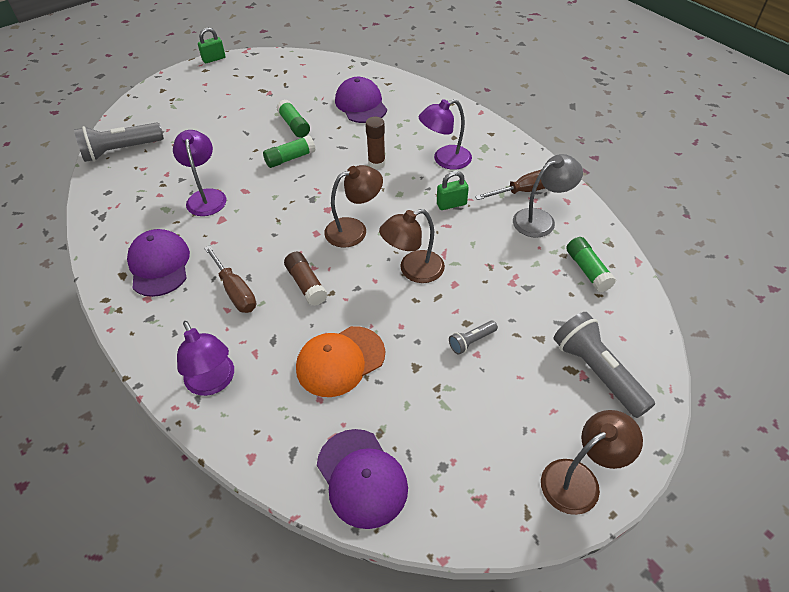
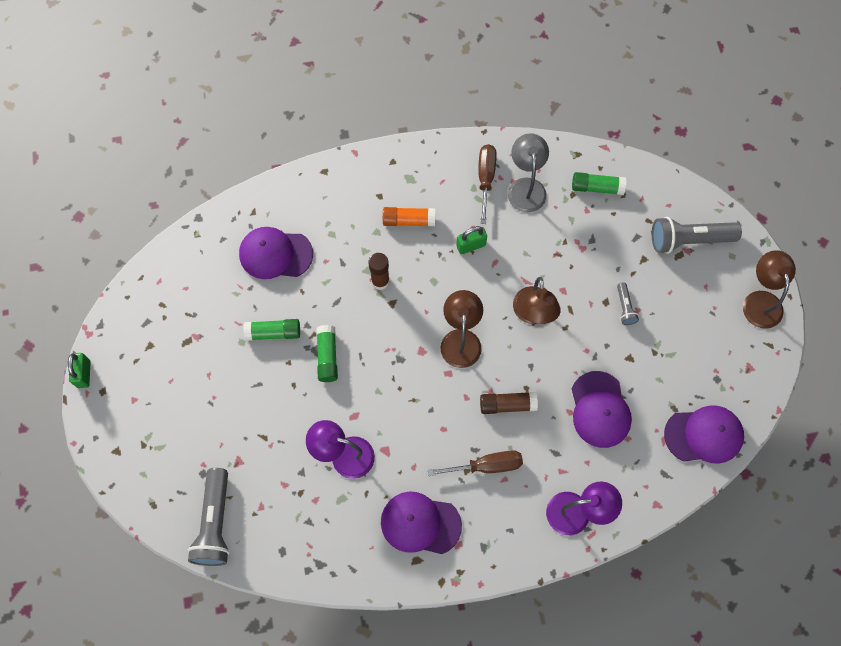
camera: 65 degrees left, 20 degrees up
orange cap [296,326,385,397] -> purple cap [572,371,632,448]
purple lamp [419,99,472,170] -> orange glue stick [383,207,435,226]
green padlock [437,171,469,210] -> green padlock turned 60 degrees clockwise [456,226,487,254]

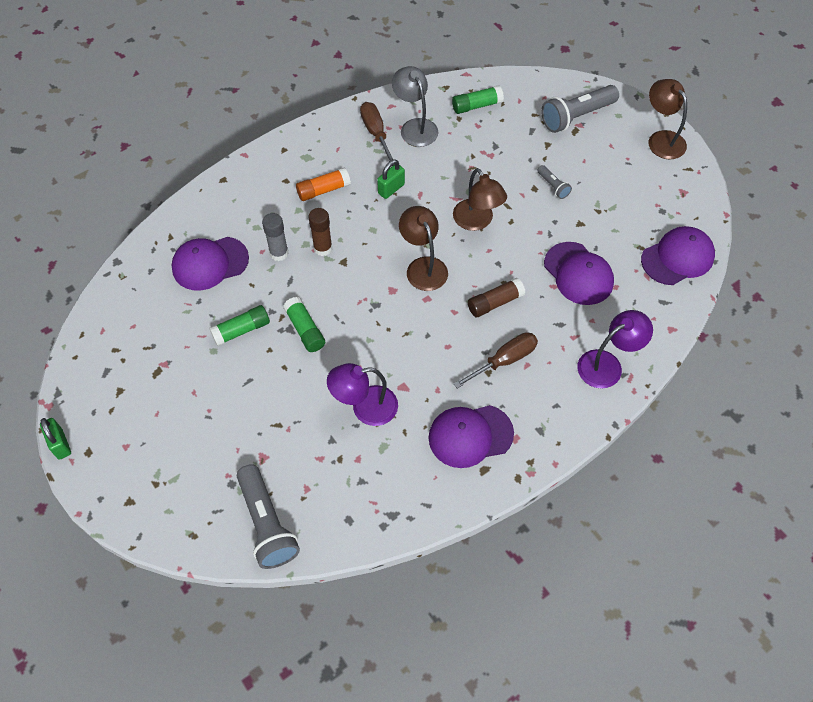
camera: 25 degrees left, 10 degrees down
none -> grey glue stick [262,213,289,261]

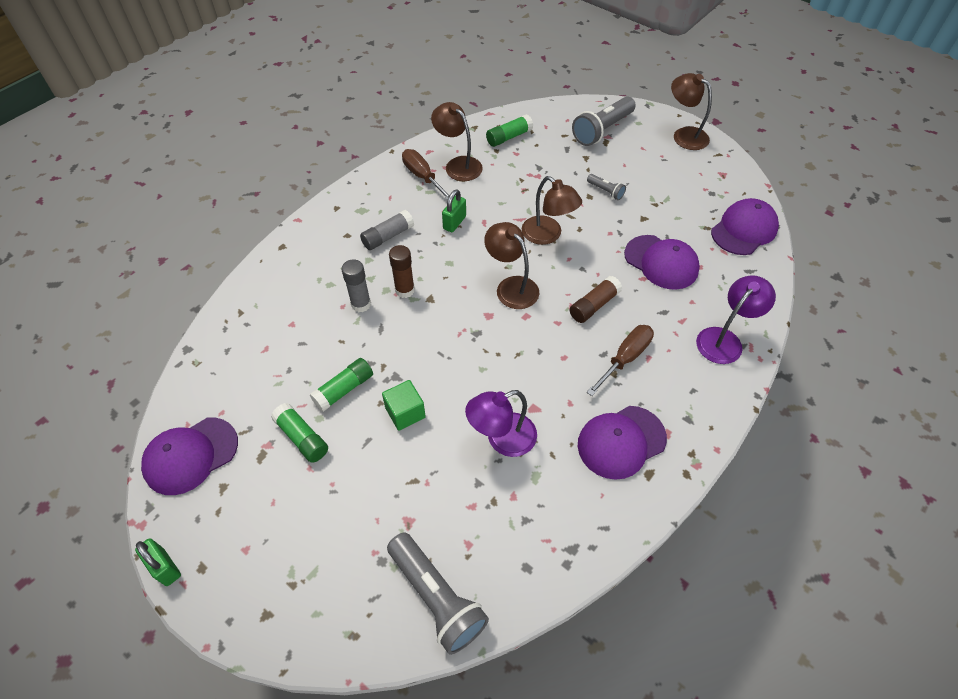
camera: 15 degrees left, 5 degrees down
purple cap [172,237,249,291] -> purple cap moved to [141,418,238,495]
green glue stick [283,297,325,352] -> green glue stick moved to [271,403,328,463]
orange glue stick [296,168,351,201] -> grey glue stick [360,210,414,250]
grey lamp [392,66,439,147] -> brown lamp [431,102,483,181]
none -> green cube [382,380,426,431]

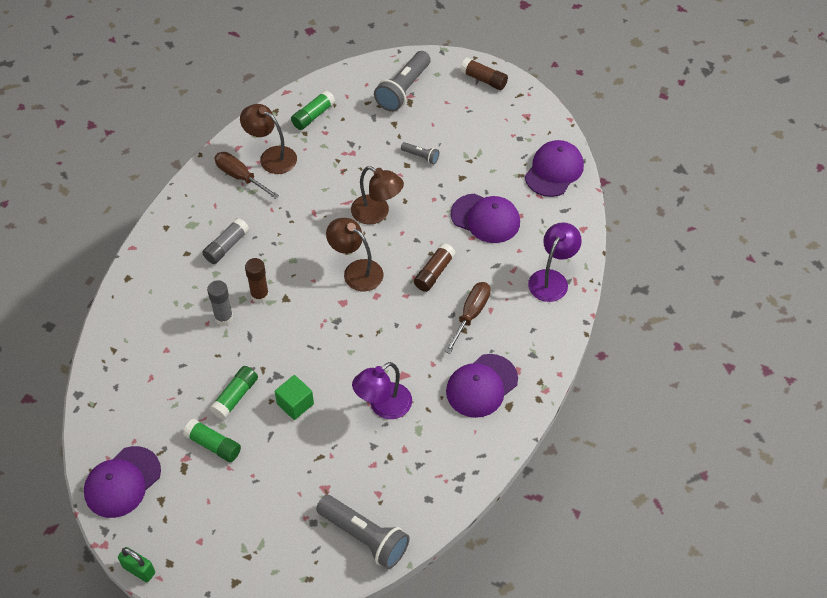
camera: 15 degrees left, 0 degrees up
green padlock [442,190,466,232] -> none
brown lamp [671,73,712,150] -> brown glue stick [460,58,508,90]

